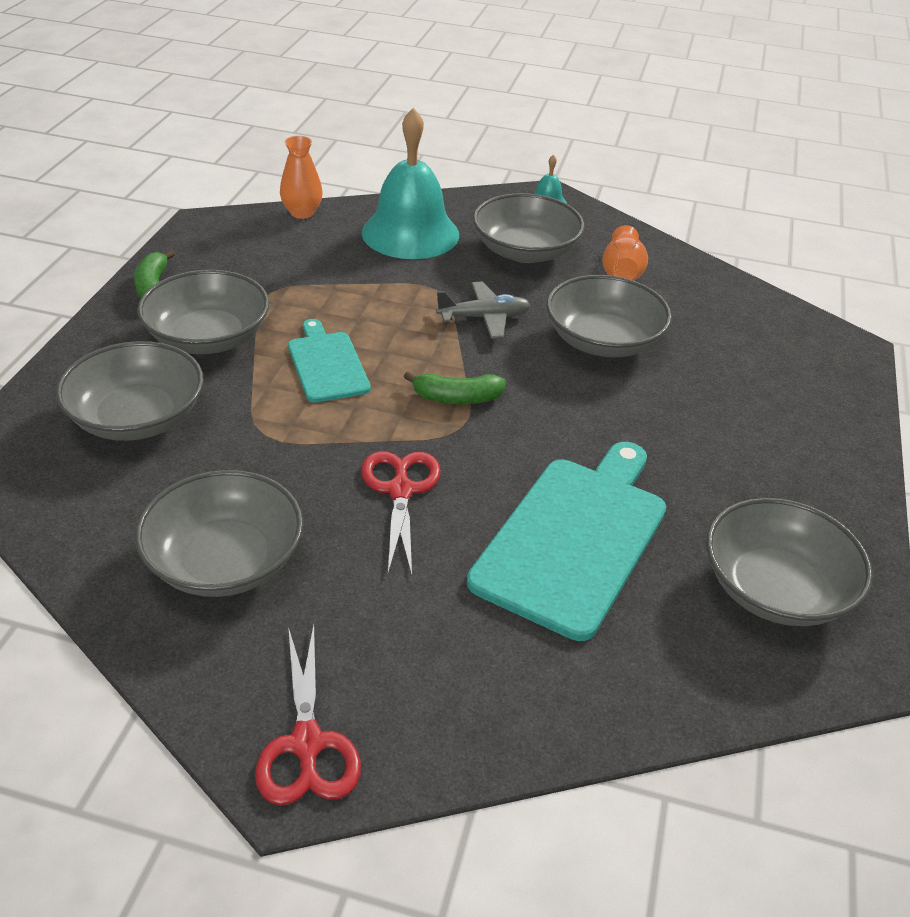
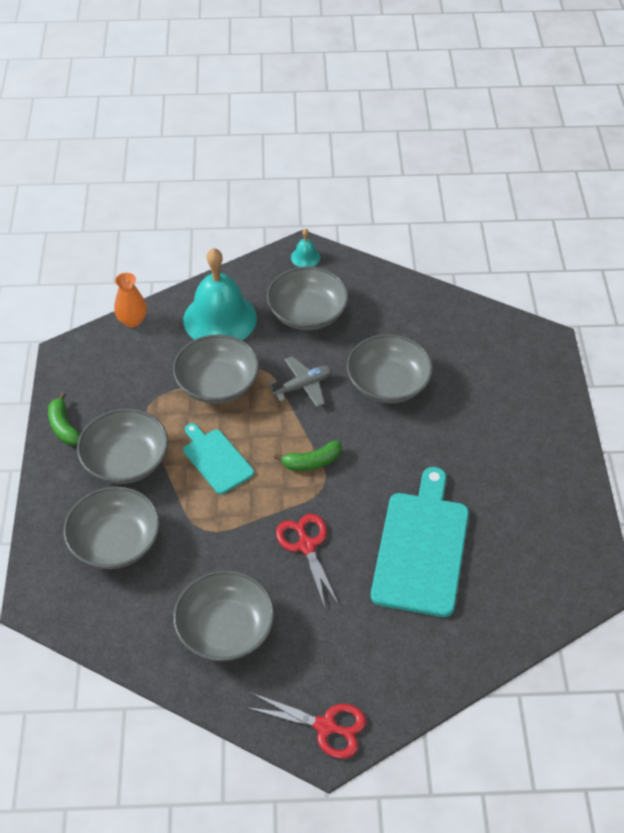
camera: 15 degrees left, 10 degrees up
red scissors [255,625,361,805] -> red scissors turned 45 degrees counterclockwise [246,693,366,759]
orange vase [602,225,648,281] -> none
grey bowl [706,498,873,626] -> grey bowl moved to [173,334,259,404]

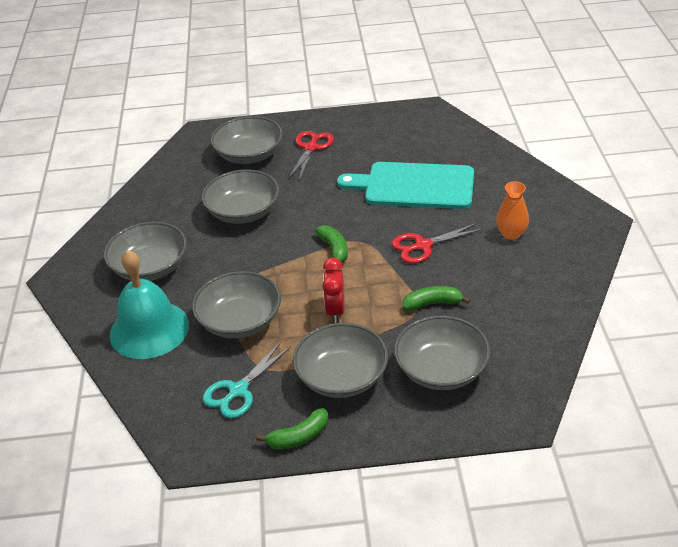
camera: 90 degrees left, 10 degrees down
orange vase [114,273,147,327] -> orange vase moved to [496,182,529,240]
grey bowl [173,570,274,661] -> grey bowl moved to [211,116,283,164]
turquoise cutting board [183,423,254,494] -> red clock [322,258,345,323]
red scissors [246,693,366,759] -> red scissors moved to [289,131,334,181]
grey plane [268,356,332,407] -> none
turquoise bell [291,229,320,267] -> none
none -> turquoise scissors [203,342,291,418]
none -> green banana [403,286,470,311]

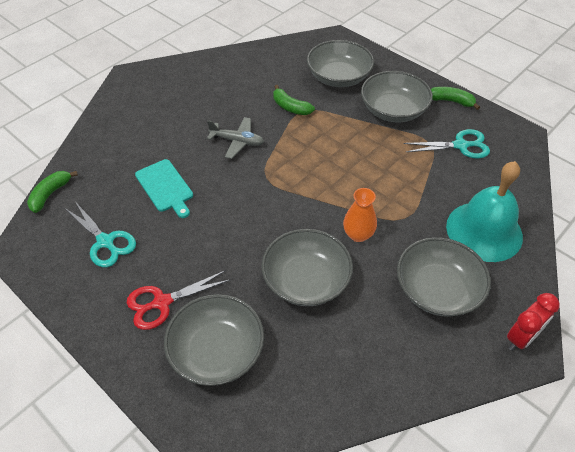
camera: 135 degrees left, 10 degrees up
grey bowl [192,271,281,338] -> none
green banana [315,225,348,262] -> green banana moved to [27,171,78,213]
red clock [322,258,345,323] -> red clock moved to [507,293,560,351]
turquoise cutting board [337,162,474,209] -> turquoise cutting board [135,159,193,218], size x0.57
red scissors [392,223,483,264] -> grey plane [207,117,264,159]
orange vase [496,182,529,240] -> orange vase moved to [343,188,377,242]
none -> turquoise scissors [65,201,136,267]

